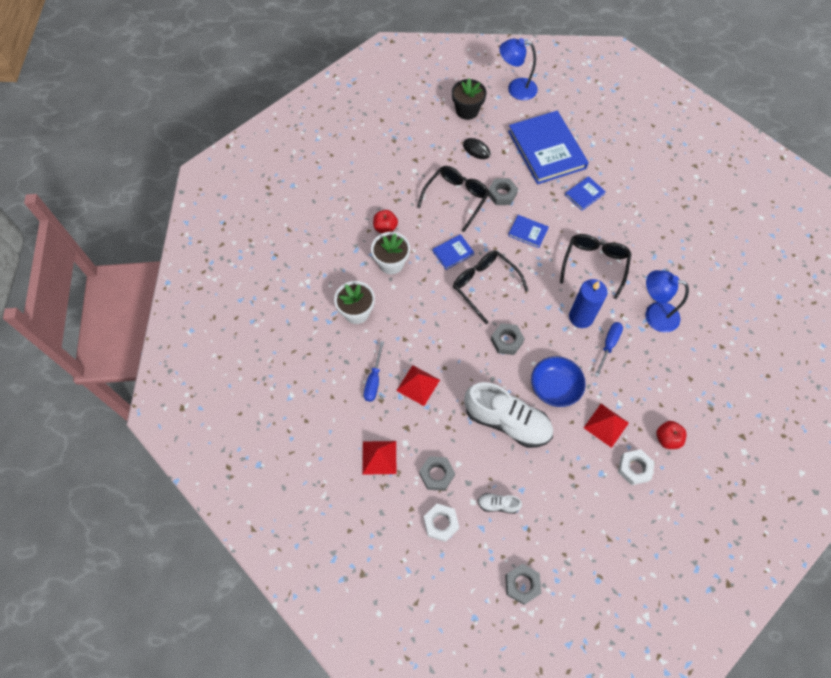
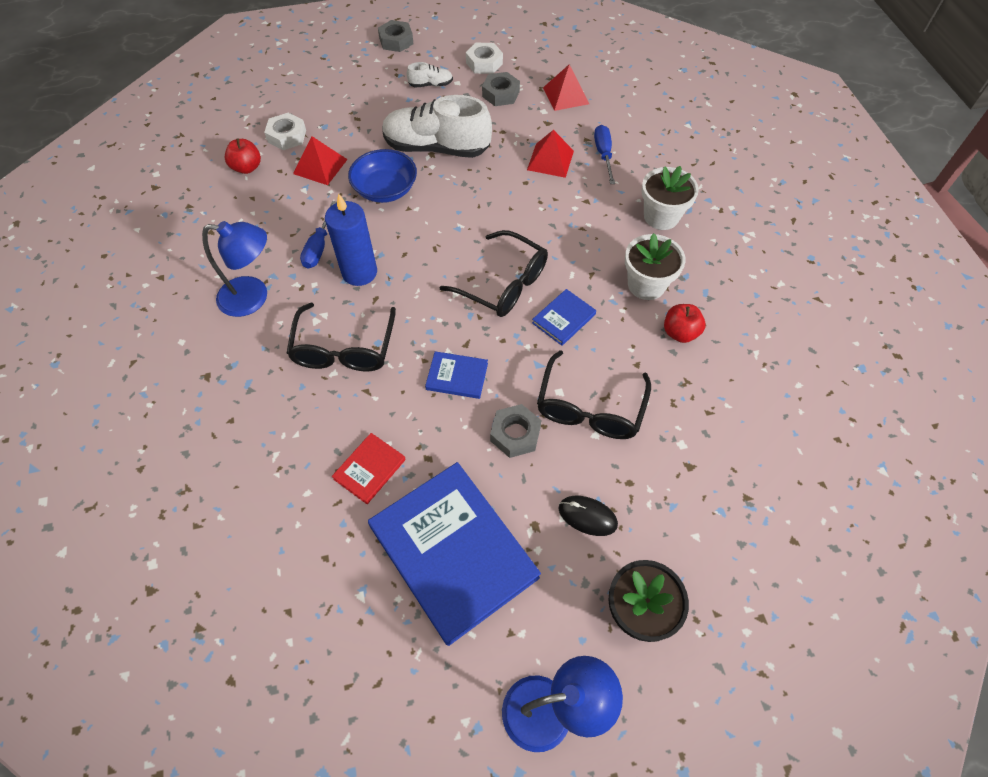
camera: 165 degrees right, 5 degrees down
grey nut [491,323,525,355] -> none
blue book [565,176,606,211] -> red book [332,433,406,504]

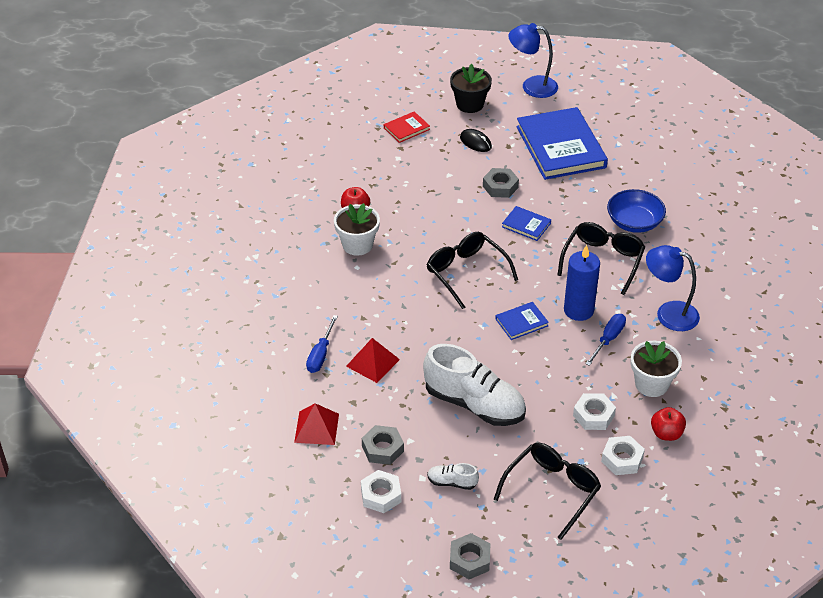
camera: 160 degrees left, 15 degrees down
red pyramid [293,136,348,185] -> white nut [573,393,616,430]
red book [332,433,406,504] -> red book moved to [384,111,430,143]
blue bowl [348,149,417,203] -> blue bowl moved to [607,189,666,233]
blue book [532,289,596,346] -> blue book moved to [495,302,549,340]
black glasses [537,350,651,439] -> black glasses moved to [494,443,601,540]
white flower pot [641,166,699,230] -> white flower pot moved to [631,341,682,397]

